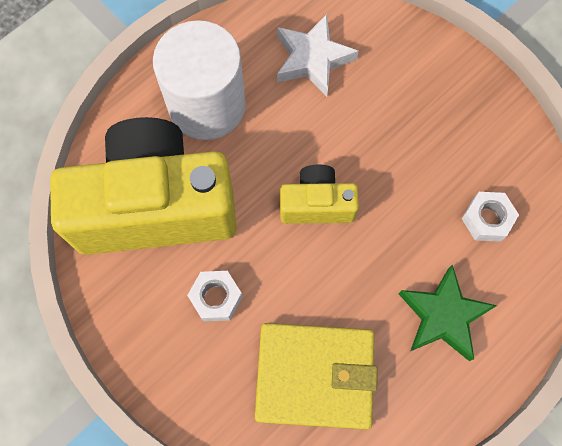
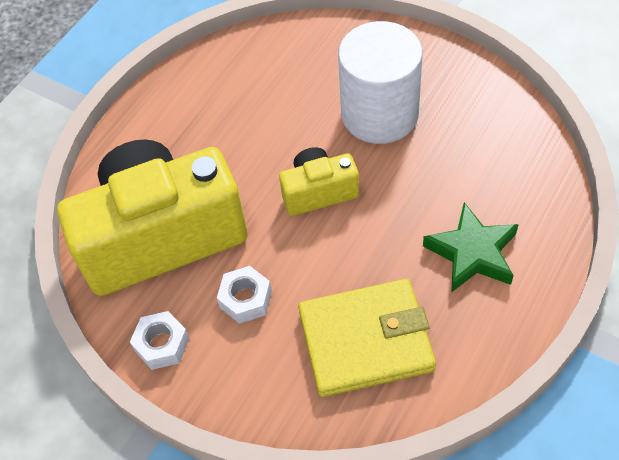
camera: 10 degrees left, 15 degrees down
white cylinder [153,20,246,140] -> white cylinder moved to [338,21,423,144]
white star [277,14,359,97] -> none
white nut [461,192,519,242] -> white nut moved to [130,311,190,370]

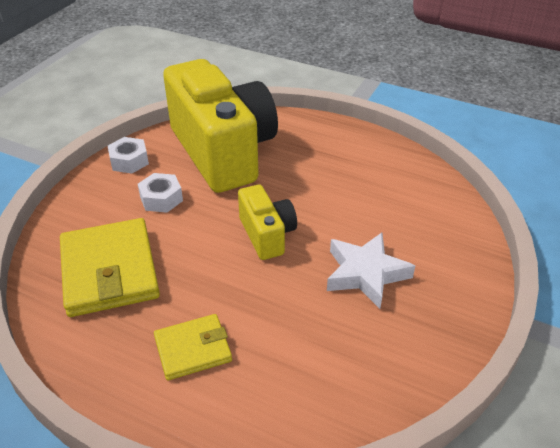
camera: 80 degrees right, 15 degrees down
white cylinder [338,21,423,144] -> white star [327,233,415,309]
green star [423,202,519,293] -> yellow wallet [154,314,232,380]

